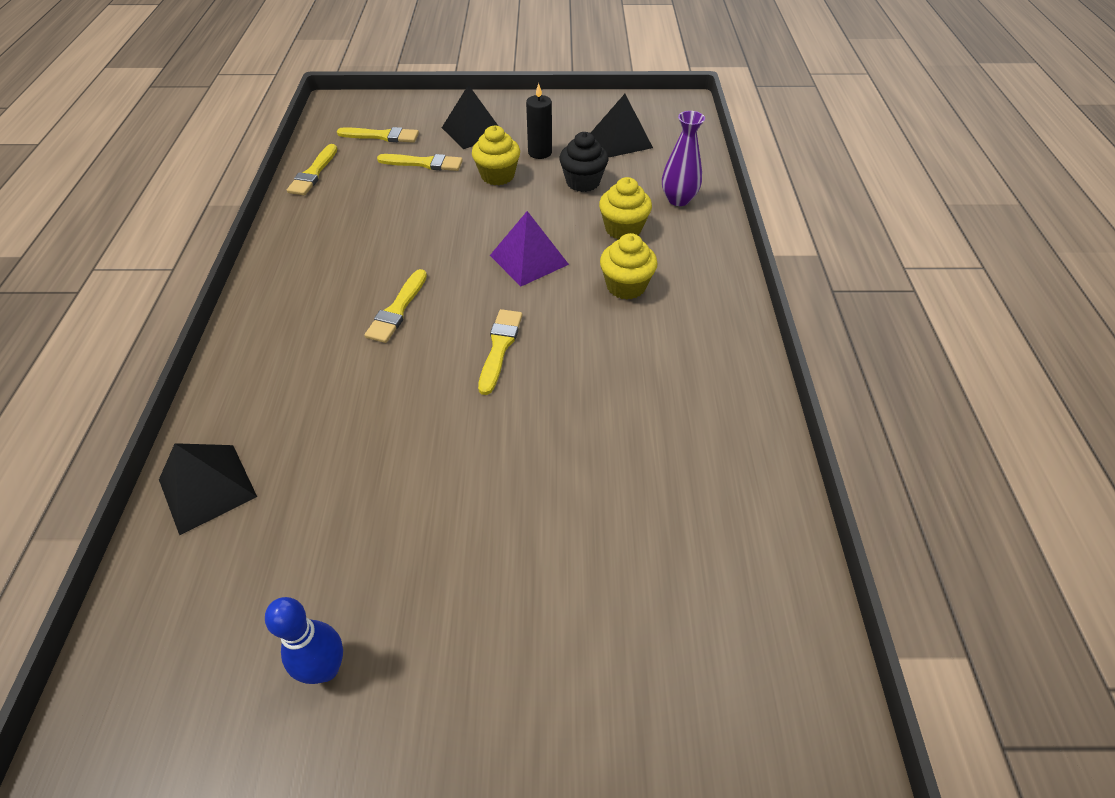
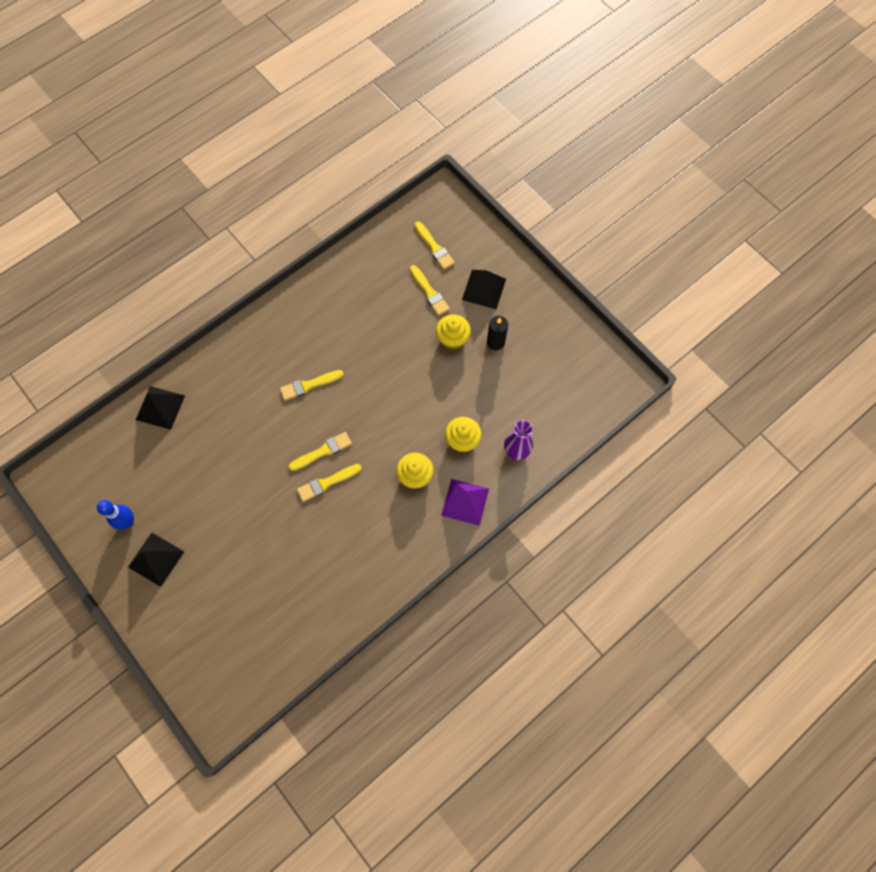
camera: 50 degrees right, 20 degrees up
yellow brush [287,144,337,195] -> yellow brush moved to [297,464,362,502]
purple pyramid [490,211,569,287] -> purple pyramid moved to [441,479,489,526]
black cupcake [559,132,608,192] -> none
black pyramid [591,94,653,157] -> black pyramid moved to [128,533,184,587]

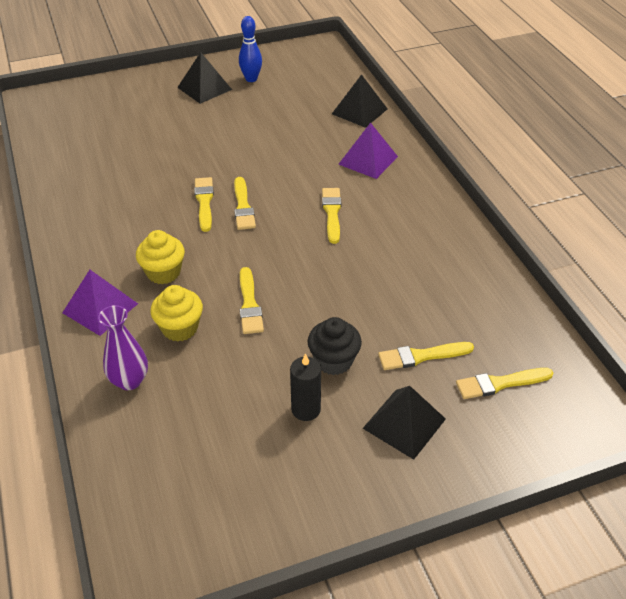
camera: 110 degrees right, 25 degrees down
yellow cupcake [436,314,471,350] -> black cupcake [308,317,362,375]
none -> yellow brush [240,267,264,334]
none -> purple pyramid [338,122,398,179]

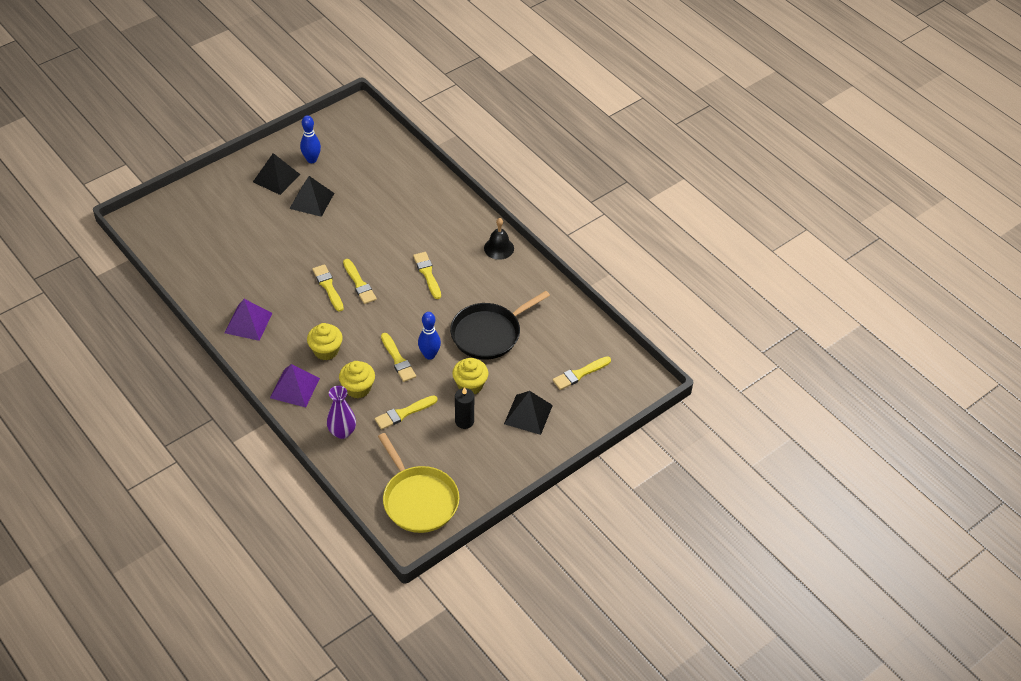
camera: 20 degrees left, 5 degrees up
black cupcake [308,317,362,375] -> yellow cupcake [452,358,488,394]
black pyramid [332,74,387,128] -> black pyramid moved to [289,176,334,217]
purple pyramid [338,122,398,179] -> purple pyramid moved to [225,299,272,341]
yellow brush [378,342,474,370] -> yellow brush moved to [375,395,438,430]
none -> yellow pan [378,433,459,533]
none -> blue bowling pin [418,312,441,360]
none -> black pan [450,291,550,359]
none -> black bell [484,218,514,260]

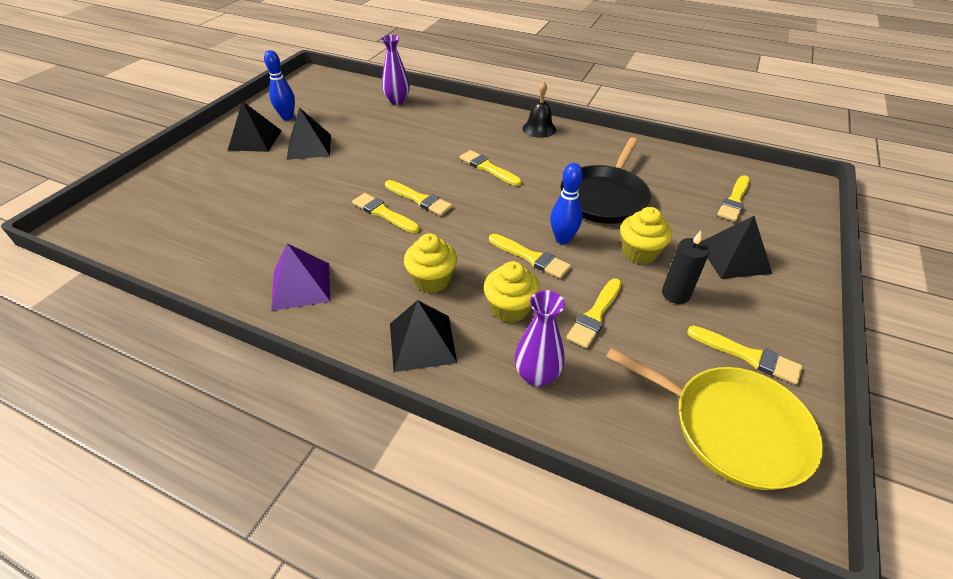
camera: 25 degrees left, 5 degrees down
purple pyramid [270,364,320,408] -> black pyramid [390,300,457,372]
none -> purple vase [381,35,410,105]
none -> yellow brush [687,326,802,384]

